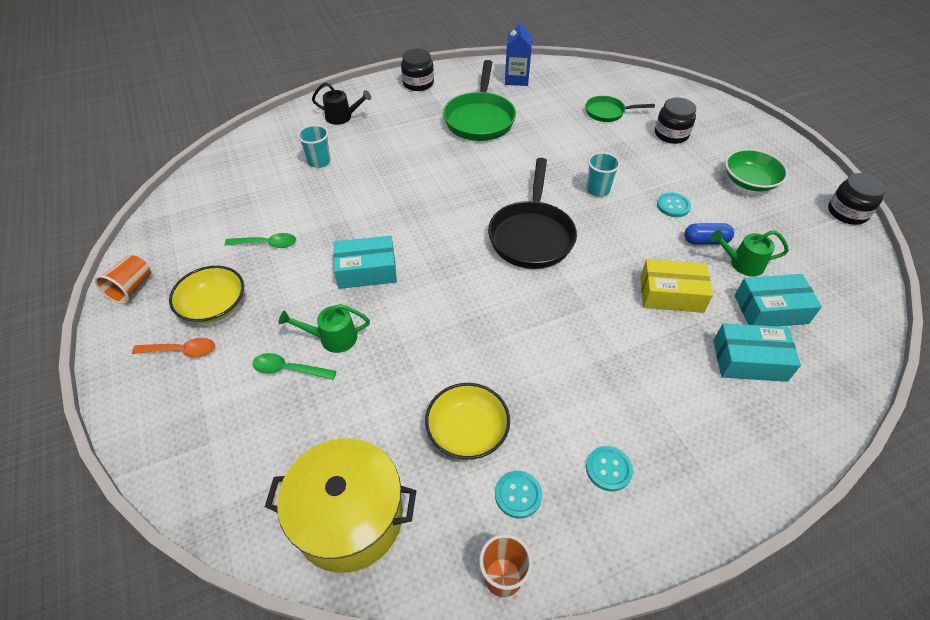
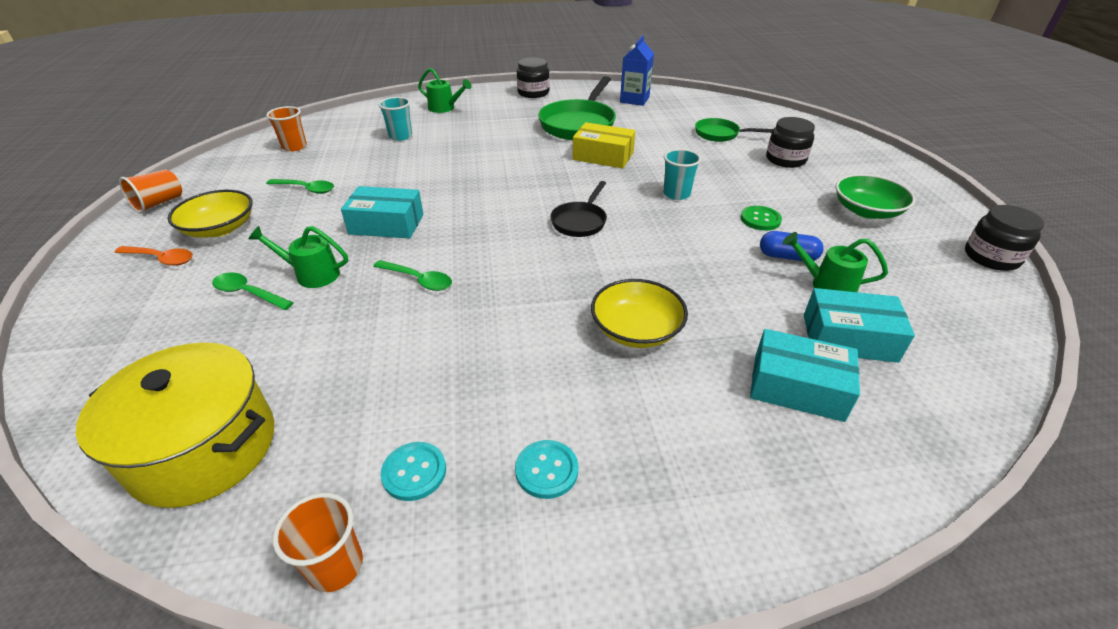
camera: 15 degrees right, 10 degrees down
black watering can [312,82,371,125] -> green watering can [418,68,472,113]
yellow bowl [425,383,510,460] -> yellow bowl moved to [591,279,688,348]
black pan [488,158,577,269] -> black pan [550,181,607,237], size x0.56
yellow box [640,259,713,313] -> yellow box moved to [573,122,636,169]
turquoise button [657,193,691,217] -> green button [741,206,782,231]
none -> orange cup [266,106,307,152]
none -> green spoon [373,260,452,291]

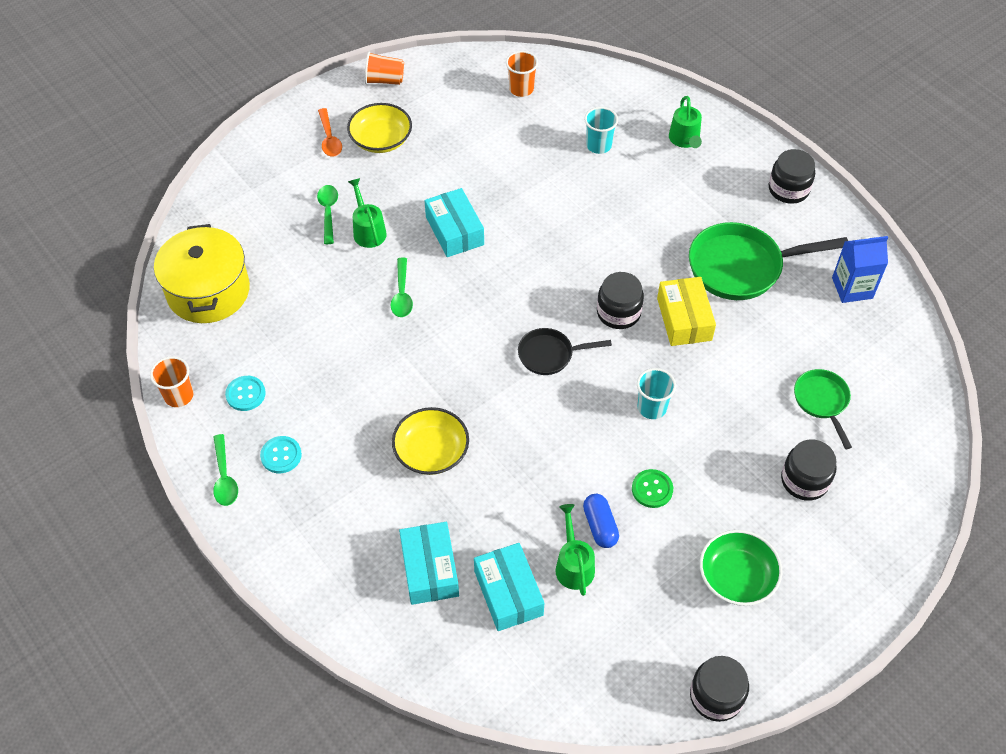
camera: 60 degrees right, 15 degrees up
green spoon [266,179,334,194] -> green spoon moved to [213,434,238,506]
none -> black jar [597,272,644,329]

